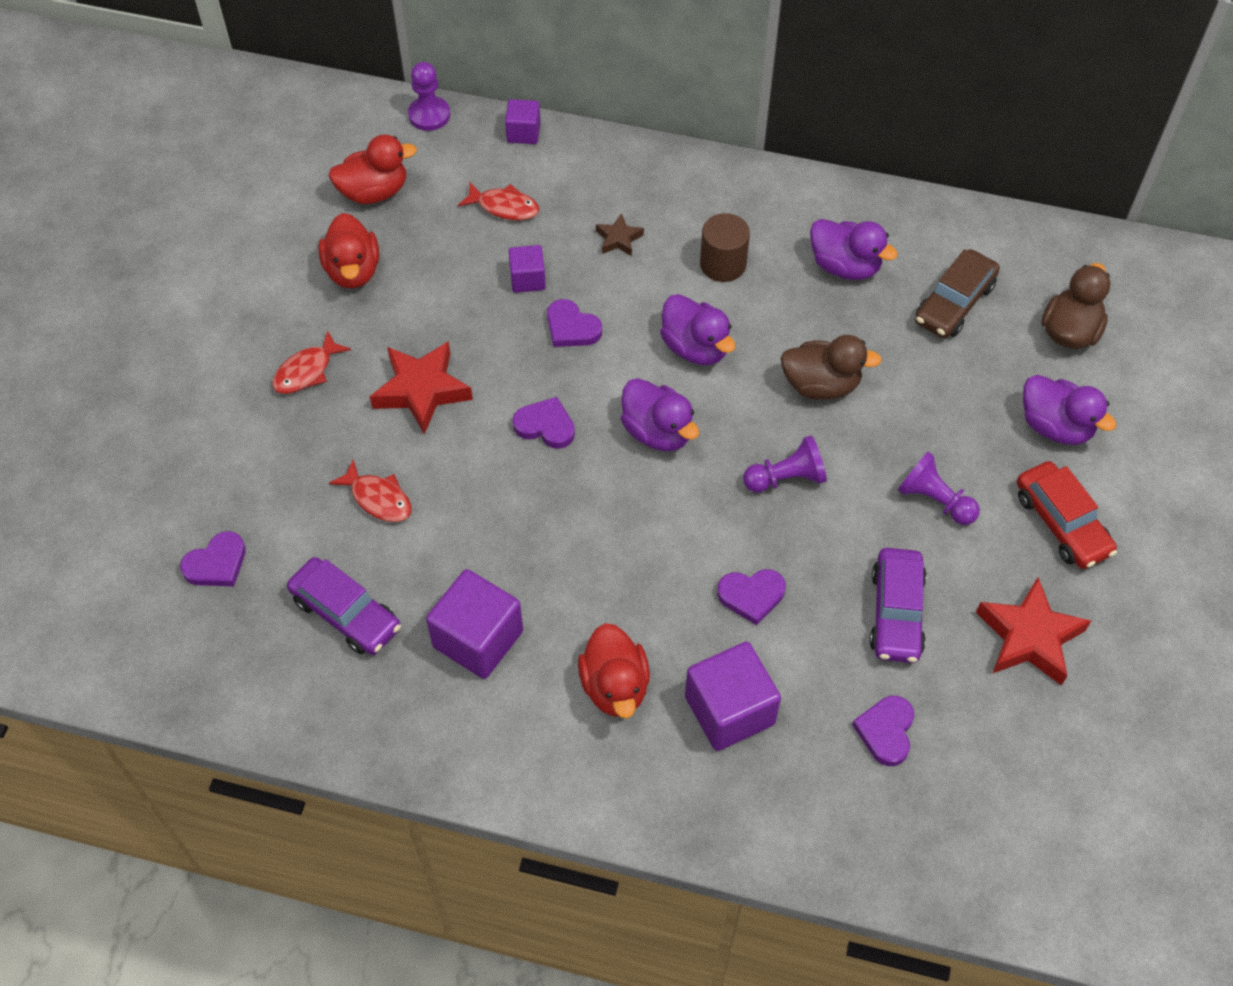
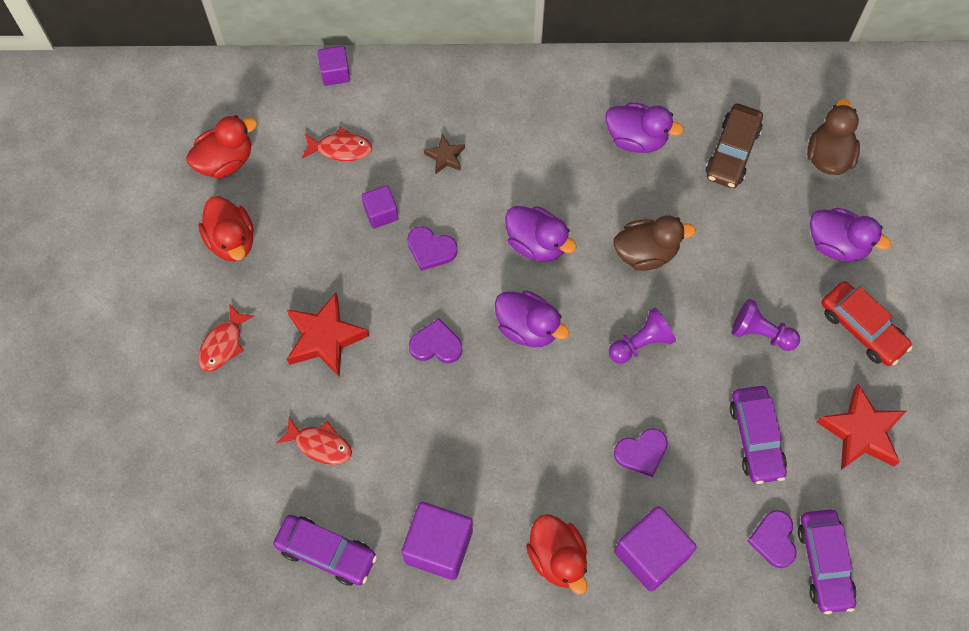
camera: 15 degrees left, 10 degrees up
purple heart [180,531,246,586] -> none
purple pawn [408,62,450,131] -> none
brown cylinder [700,213,750,282] -> none
none -> purple car [798,510,857,614]

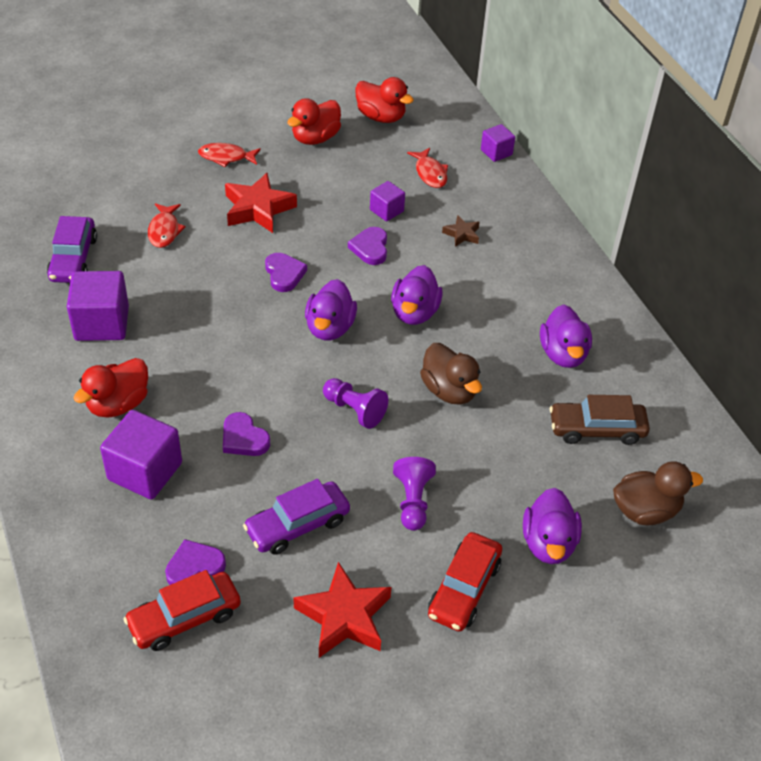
camera: 65 degrees right, 20 degrees down
purple car [798,510,857,614] -> red car [123,570,241,651]

